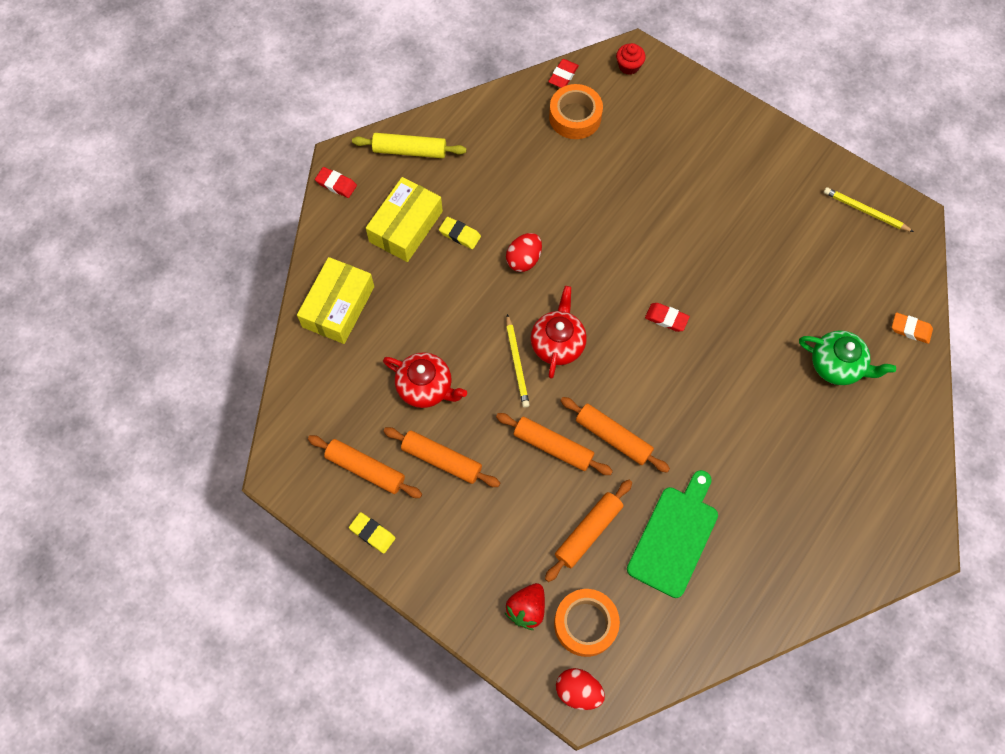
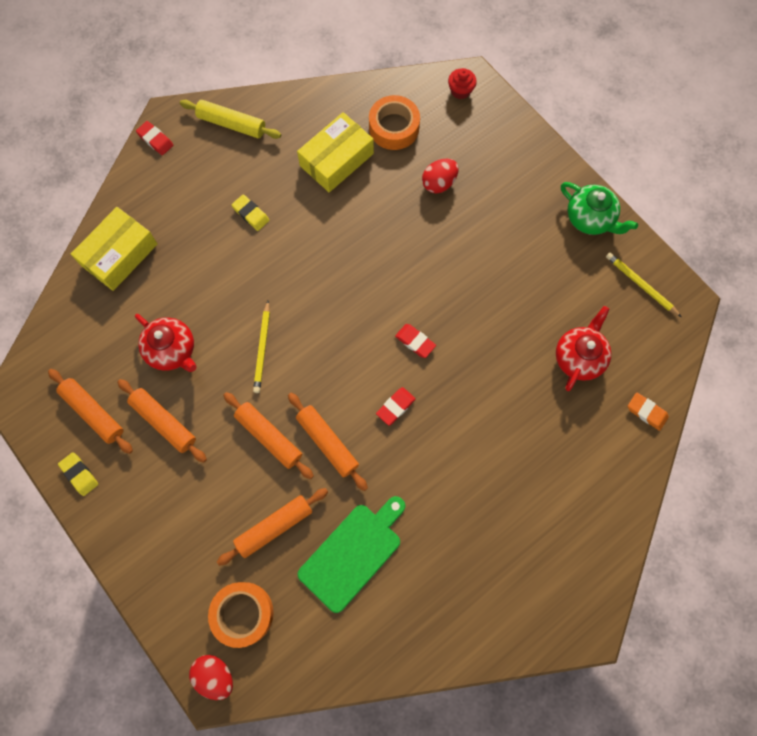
camera: 15 degrees right, 5 degrees up
yellow box [366,177,443,262] -> yellow box moved to [297,112,374,192]
red strawberry [505,583,545,630] -> none
red egg [506,233,542,272] -> red egg moved to [422,158,459,193]
red teapot [531,286,587,379] -> red teapot moved to [556,306,611,391]
red eraser [548,59,579,88] -> red eraser moved to [376,387,416,426]
green teapot [799,330,896,385] -> green teapot moved to [561,182,638,235]

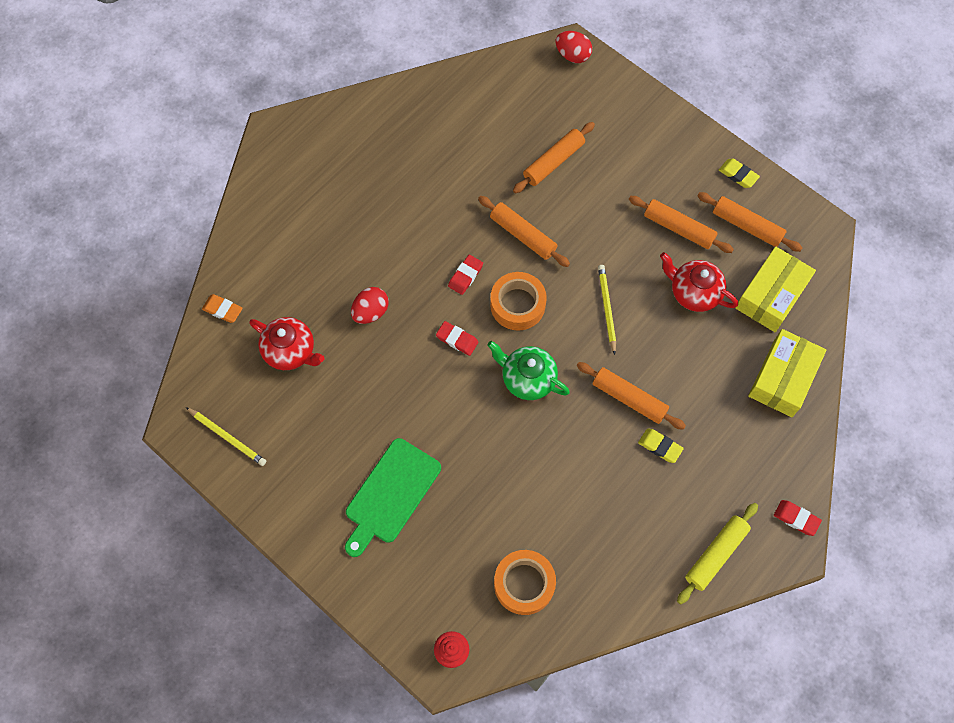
camera: 170 degrees right, 5 degrees down
yellow rolling pin [180,100,281,139] -> yellow rolling pin turned 60 degrees counterclockwise [677,503,758,604]
orange tape [208,582,274,648] -> orange tape moved to [490,272,547,330]
orange rolling pin [223,392,314,479] -> orange rolling pin moved to [577,362,686,430]
yellow box [297,112,374,192] -> yellow box moved to [735,246,816,332]
green cutting board [297,496,405,613] -> green cutting board moved to [345,438,441,557]
red egg [422,158,459,193] -> red egg moved to [351,287,389,324]
red teapot [556,306,611,391] -> red teapot turned 75 degrees counterclockwise [249,317,325,370]
green teapot [561,182,638,235] -> green teapot moved to [487,341,570,400]

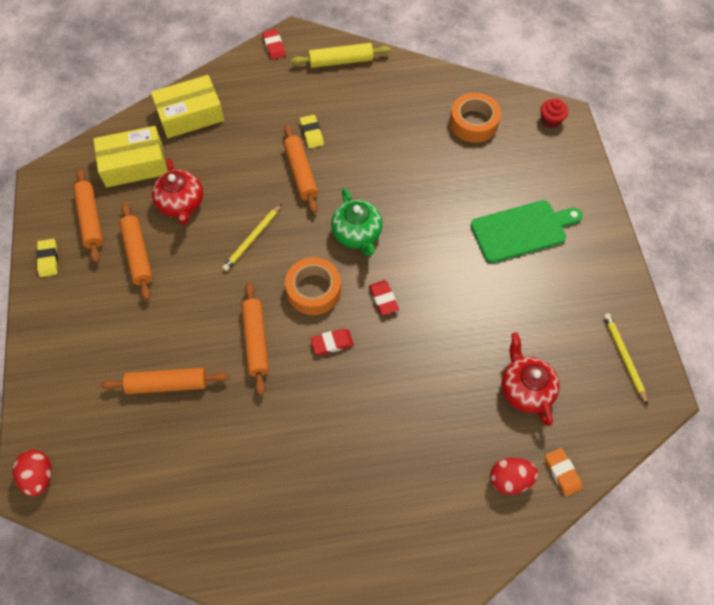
camera: 140 degrees left, 5 degrees down
red egg [351,287,389,324] -> red egg moved to [490,458,538,495]

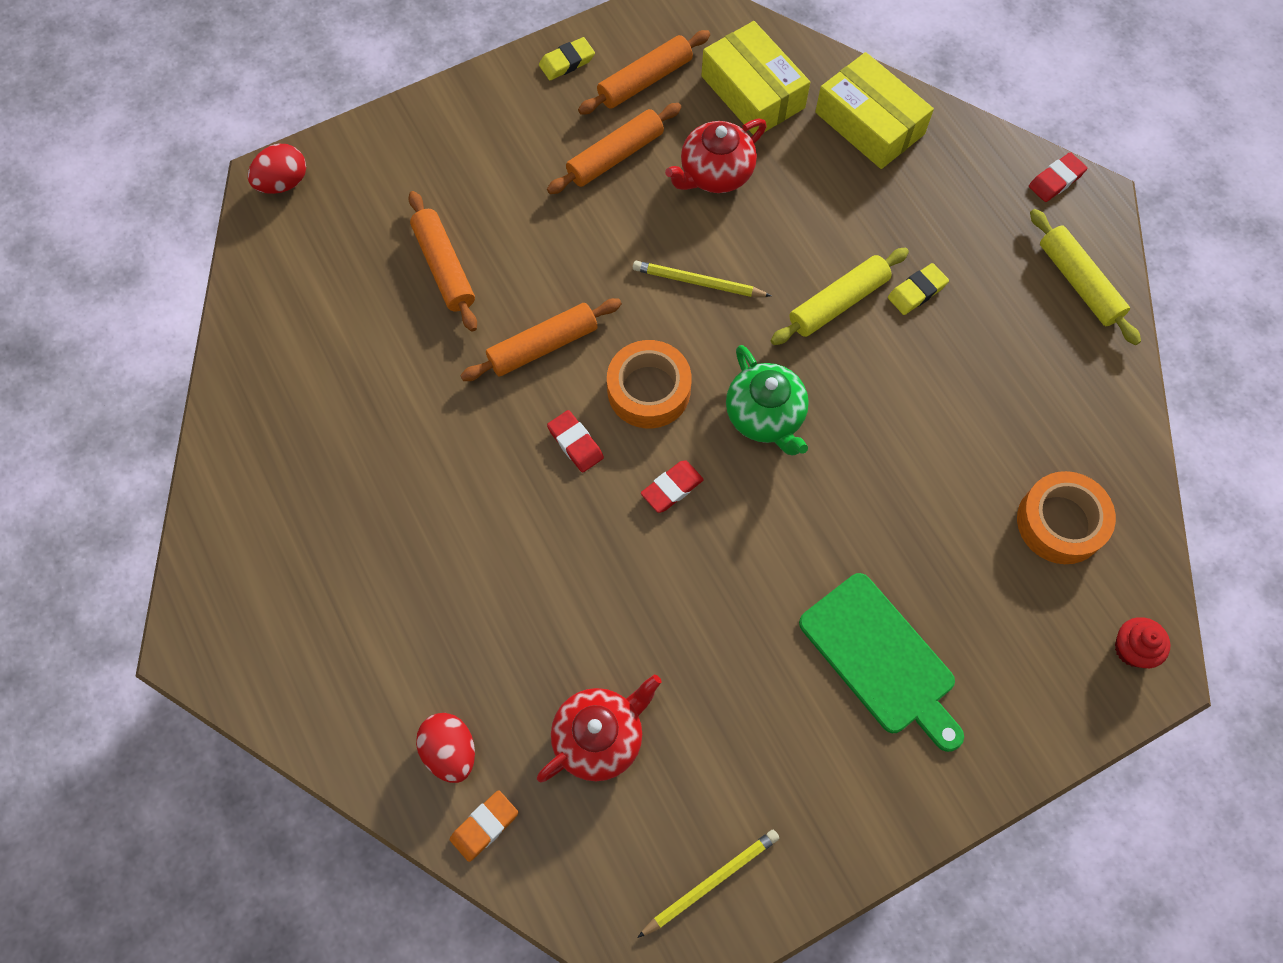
camera: 70 degrees right, 5 degrees up
orange rolling pin [283,125,318,213] -> yellow rolling pin [771,248,909,345]
green teapot [331,188,383,256] -> green teapot turned 75 degrees counterclockwise [726,345,809,455]

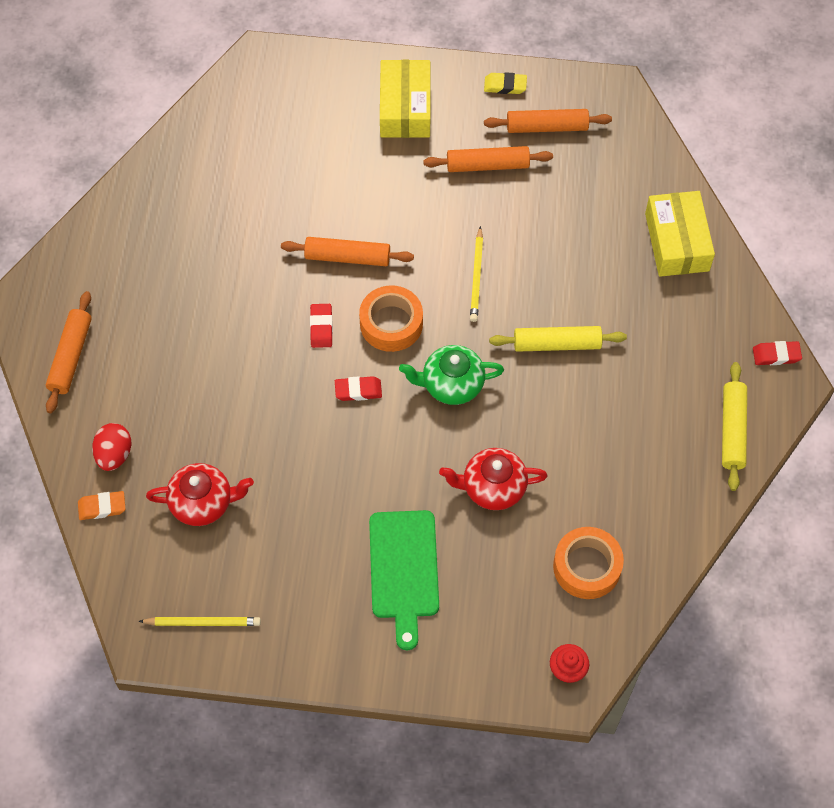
camera: 35 degrees right, 5 degrees down
red egg [248,144,306,194] -> none
orange rolling pin [408,191,477,332] -> orange rolling pin moved to [46,291,92,413]
yellow pencil [633,261,771,297] -> yellow pencil turned 135 degrees counterclockwise [470,226,483,322]
red teapot [665,119,767,193] -> red teapot moved to [439,448,548,510]
yellow box [701,21,810,135] -> yellow box moved to [380,60,430,138]
green teapot [726,345,809,455] -> green teapot turned 75 degrees clockwise [399,345,504,405]
yellow eraser [888,263,949,315] -> none

